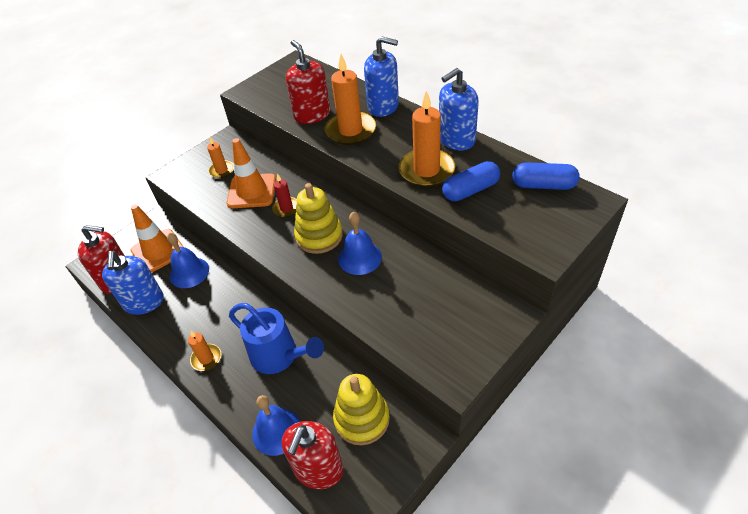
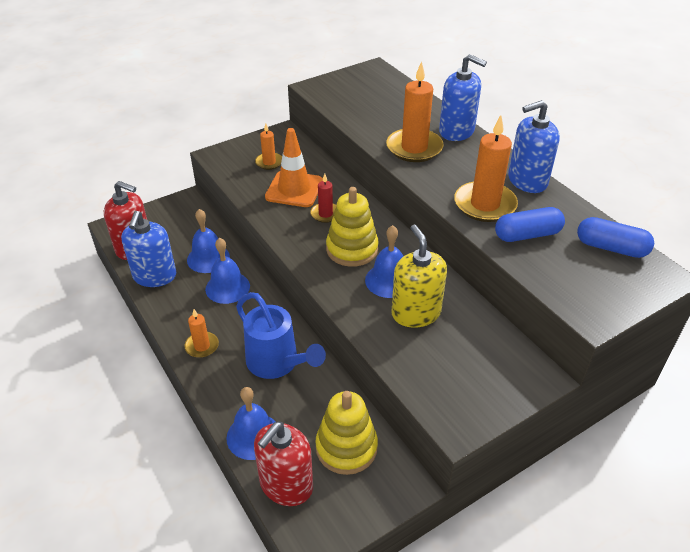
camera: 10 degrees right, 5 degrees down
orange traffic cone [131,204,184,273] -> none
red soap dispenser [286,40,330,124] -> none
none -> blue bell [205,238,250,304]
none -> yellow soap dispenser [391,225,447,328]

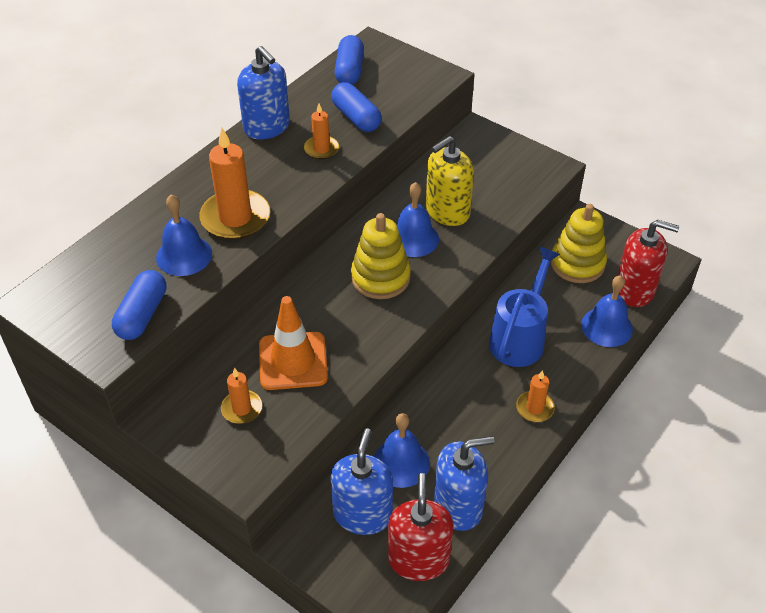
camera: 110 degrees left, 5 degrees up
blue bell [205,238,250,304] -> blue bell moved to [156,194,212,276]
red candle [310,174,337,223] -> none
blue soap dispenser [439,54,487,141] -> blue soap dispenser moved to [331,428,393,535]
orange candle [454,115,518,222] -> orange candle [304,104,339,159], size x0.54
none -> blue capsule [112,270,166,340]

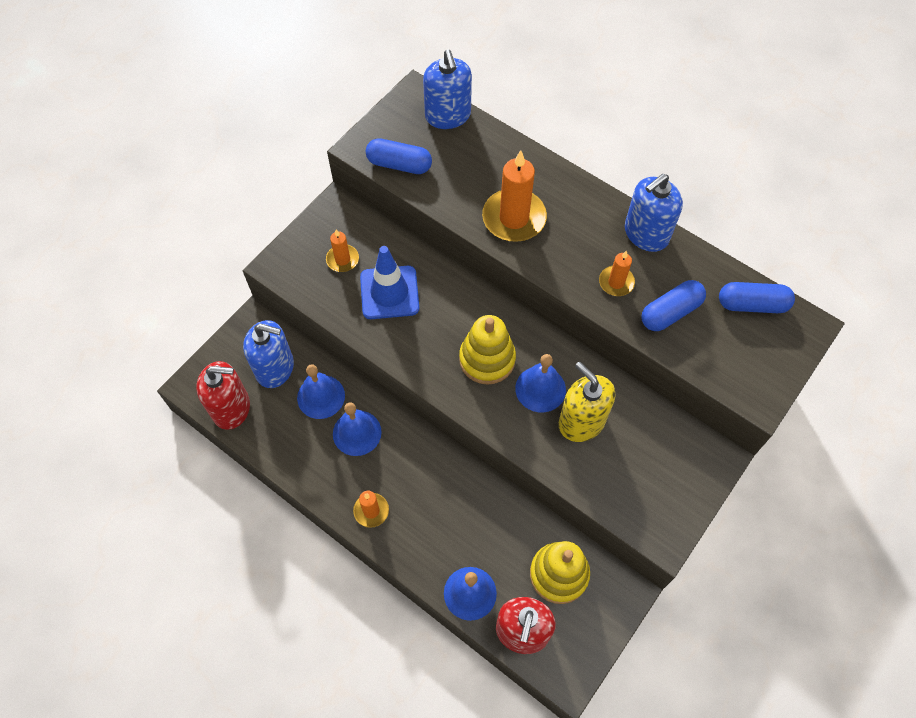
camera: 90 degrees right, 15 degrees up
blue bell [156,194,212,276] -> blue bell moved to [333,402,382,456]
orange traffic cone [259,296,328,390] -> blue traffic cone [360,246,419,319]
blue soap dispenser [434,436,494,531] -> blue soap dispenser moved to [423,50,472,129]
blue watering can [489,247,560,367] -> none

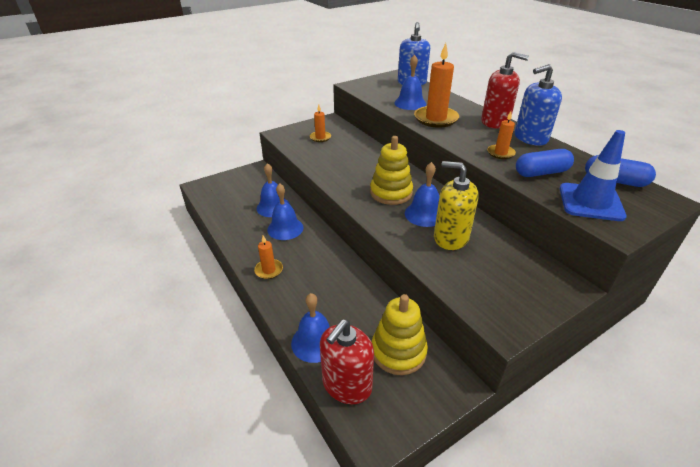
camera: 20 degrees right, 25 degrees down
red soap dispenser [196,361,250,430] -> red soap dispenser moved to [481,52,529,129]
blue soap dispenser [243,320,294,388] -> none
blue traffic cone [360,246,419,319] -> blue traffic cone moved to [560,130,627,221]
blue capsule [366,138,432,174] -> none
yellow soap dispenser [559,362,615,442] -> yellow soap dispenser turned 45 degrees counterclockwise [434,161,479,250]
none -> blue bell [394,55,426,110]

